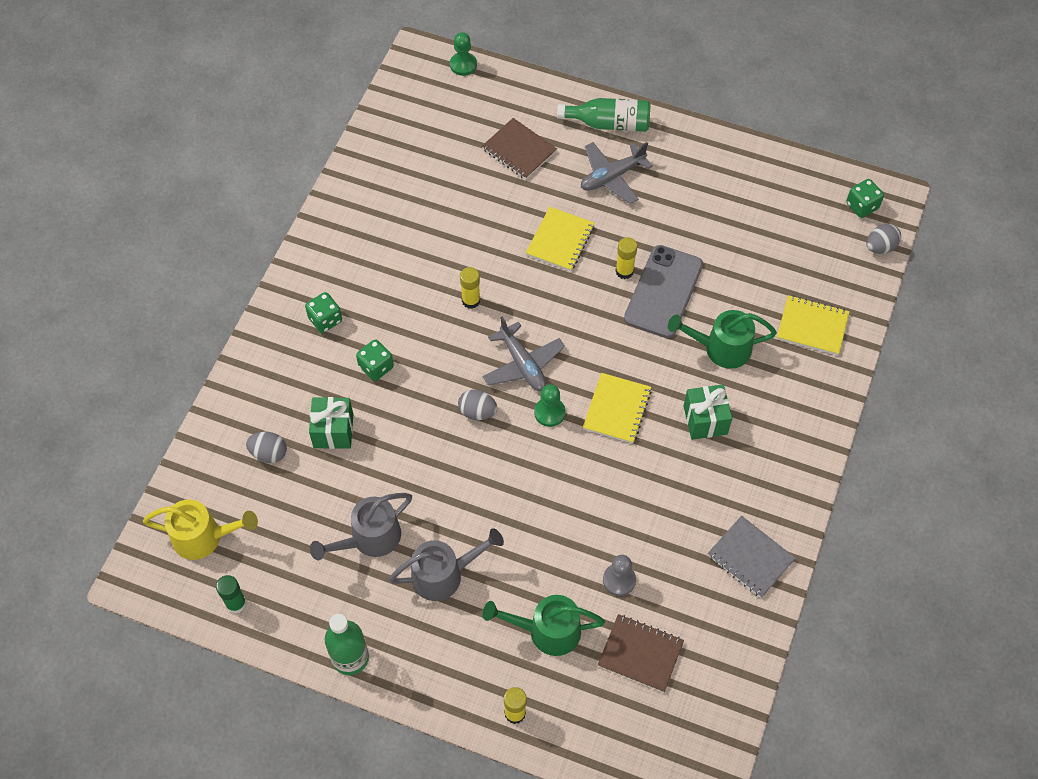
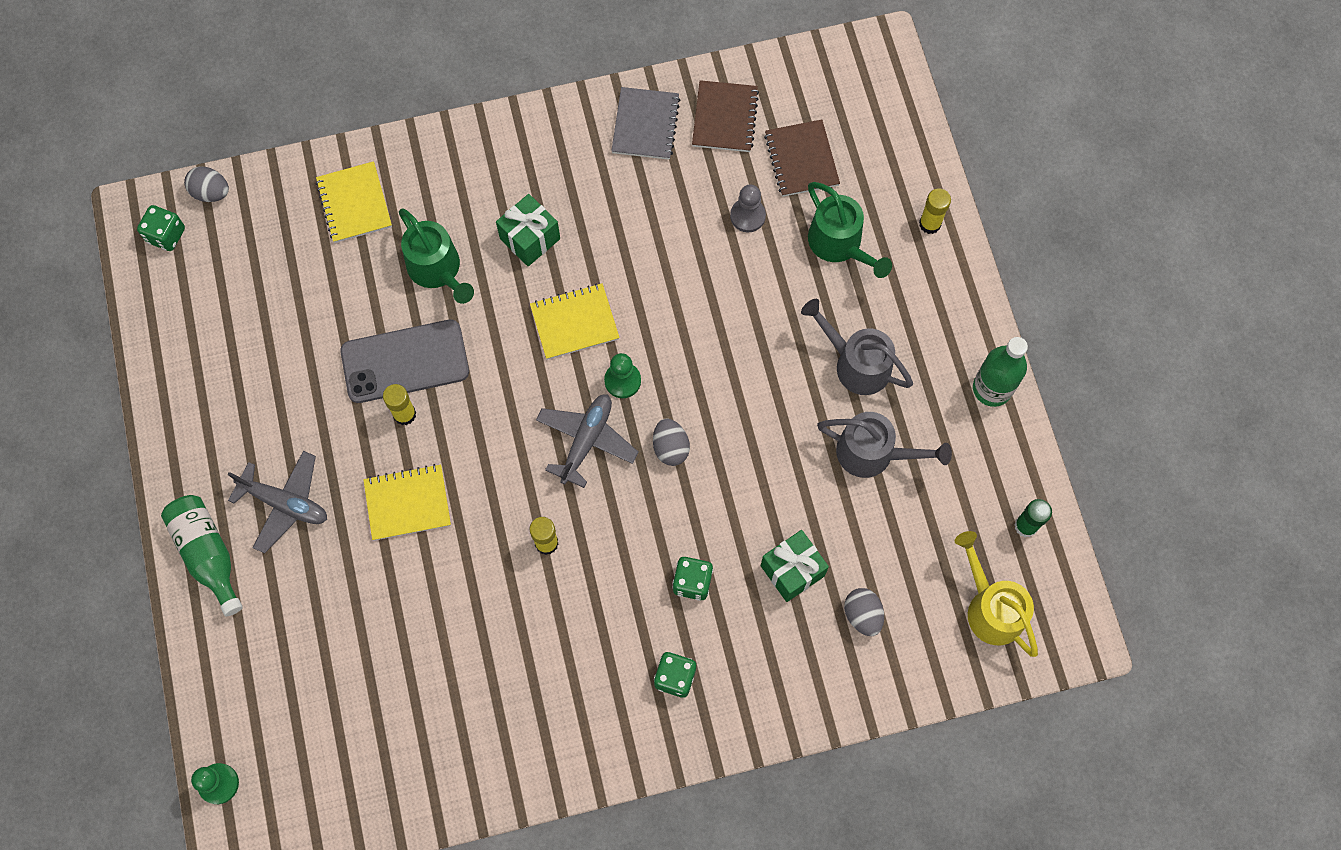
camera: 125 degrees left, 10 degrees up
brown notebook [482,118,557,179] -> brown notebook moved to [692,80,759,152]

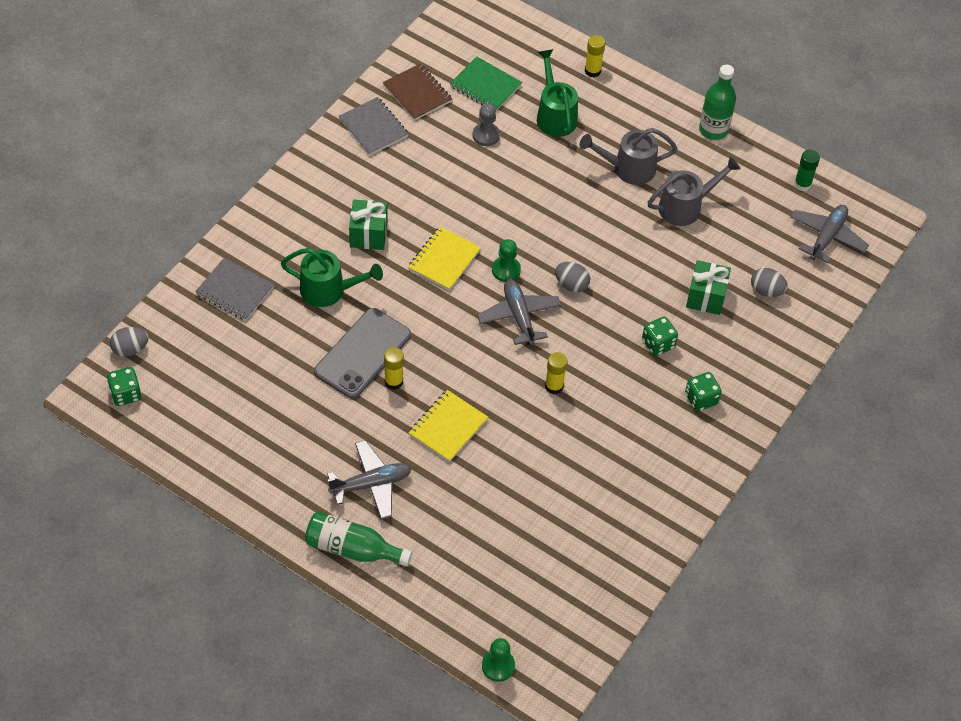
camera: 45 degrees left, 15 degrees down
yellow notebook [316,161,392,243] -> grey notebook [195,258,274,321]
brown notebook [764,120,840,197] -> green notebook [450,56,522,111]
green watering can [808,182,892,278] -> green watering can turned 120 degrees counterclockwise [537,49,578,137]
yellow watering can [955,531,1038,657] -> grey plane [790,205,869,264]

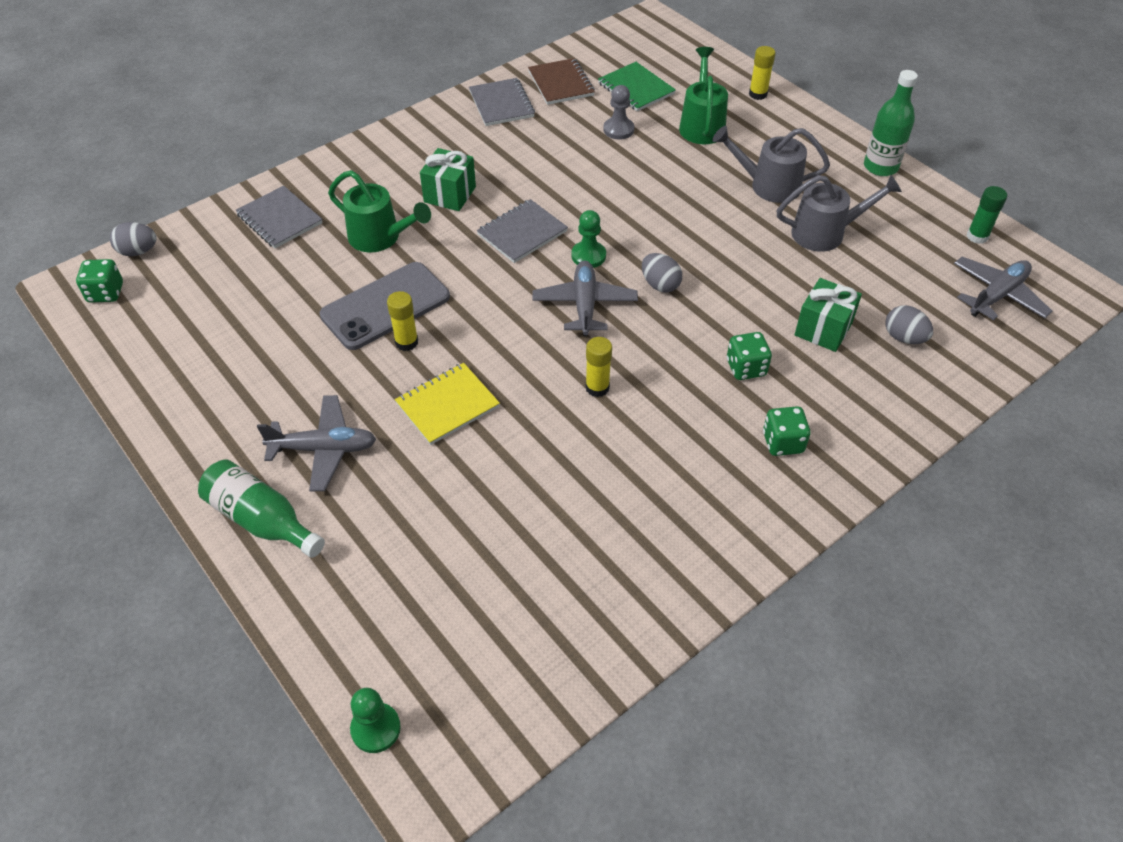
camera: 20 degrees right, 5 degrees down
yellow notebook [408,226,481,291] -> grey notebook [477,199,568,263]

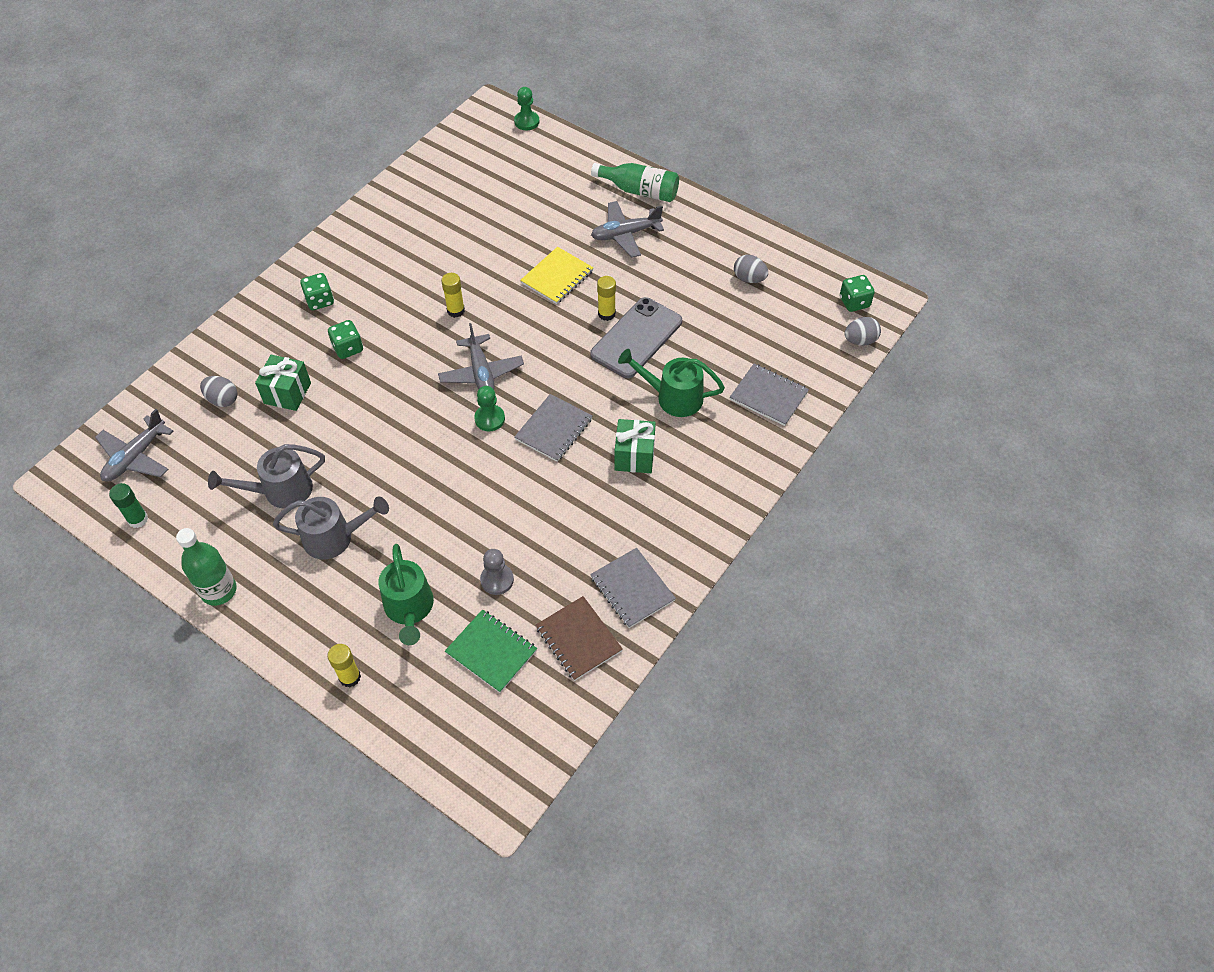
camera: 165 degrees right, 5 degrees up
grey egg [642,253,682,293] -> grey egg moved to [734,255,768,283]

